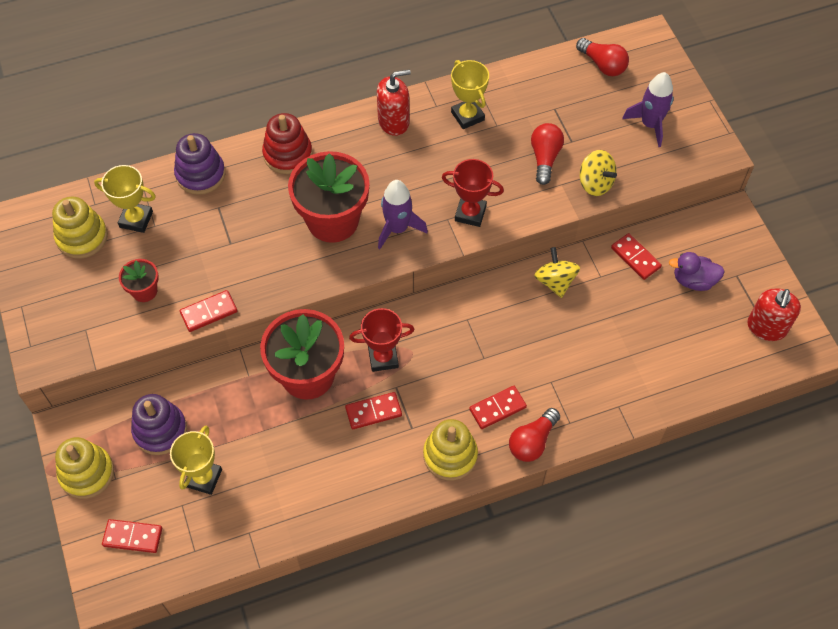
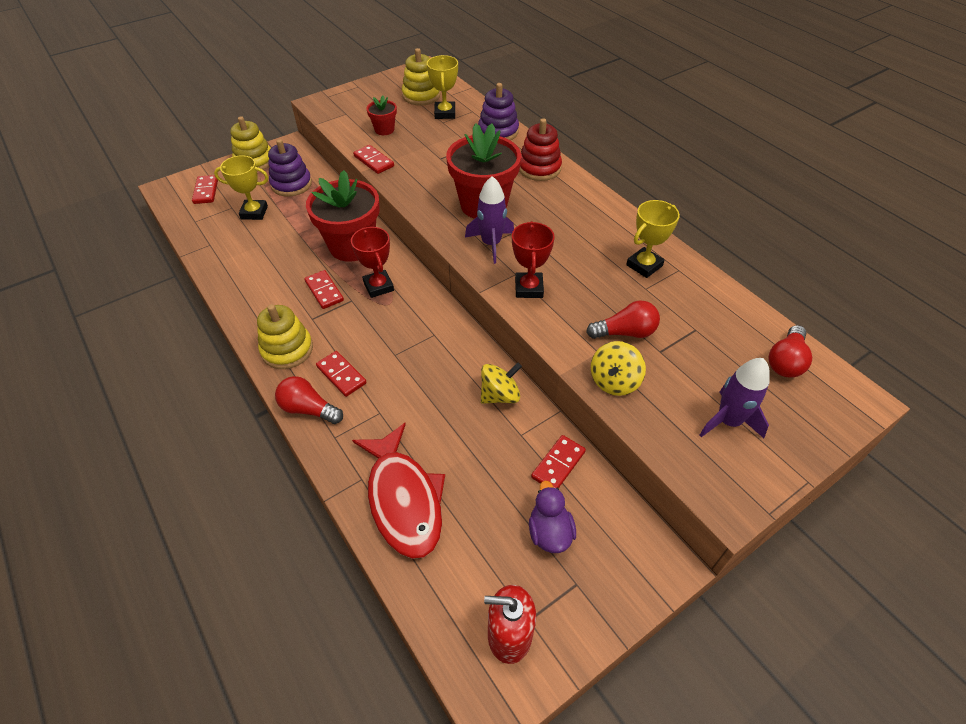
camera: 75 degrees right, 10 degrees down
red soap dispenser [377,69,411,136] -> none
none -> red fish [352,423,445,559]

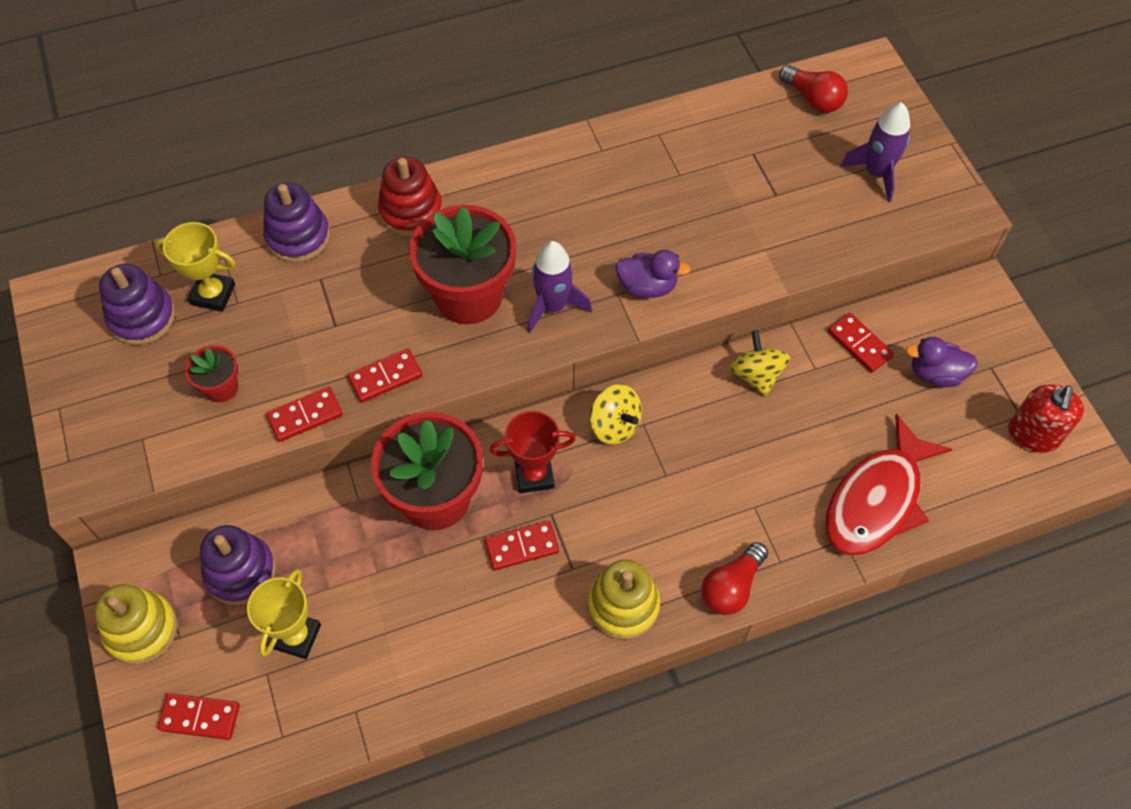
camera: 75 degrees left, 10 degrees up
red domino [316,351,367,397] -> red domino moved to [348,349,422,403]
red fish [352,423,445,559] -> red fish turned 135 degrees clockwise [825,414,952,556]
yellow stacking toy [402,48,440,106] -> purple stacking toy [99,264,175,345]
red trophy [512,221,555,298] -> purple duck [615,250,691,298]
red light bulb [586,300,660,339] -> none
yellow spinning top [591,341,646,396] -> yellow spinning top moved to [590,384,642,445]
yellow trophy [626,200,680,278] -> none

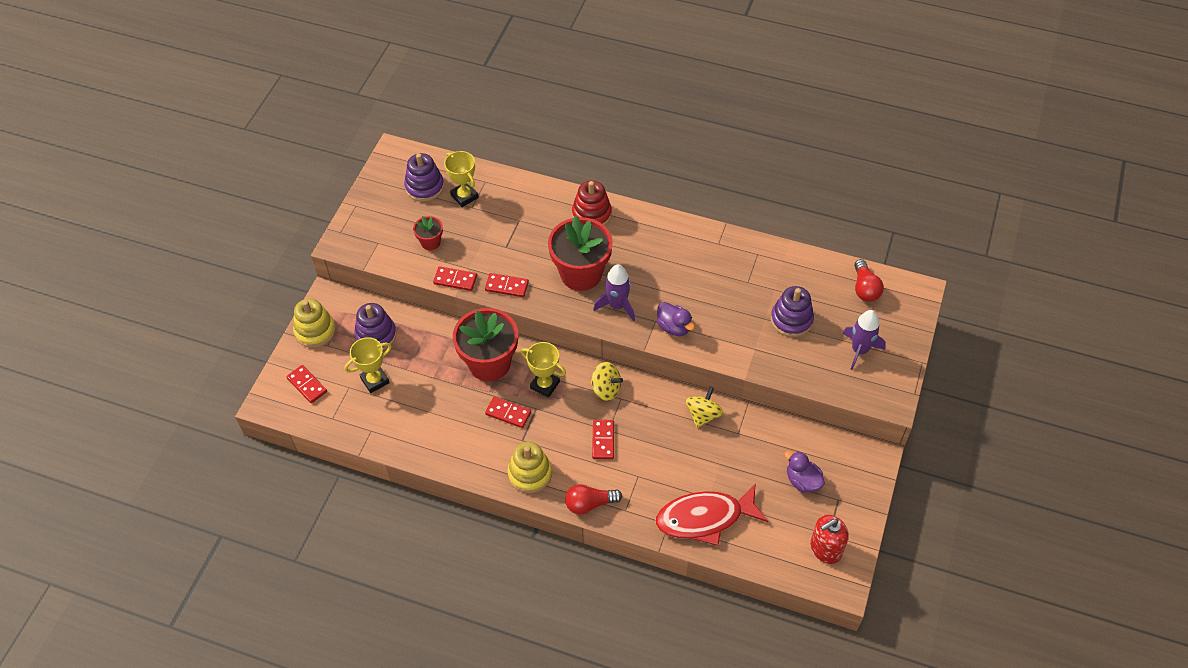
camera: 40 degrees right, 5 degrees down
purple stacking toy [263,182,330,263] -> purple stacking toy moved to [771,286,814,337]
red trophy [490,411,576,493] -> yellow trophy [521,342,566,398]
yellow spinning top [590,384,642,445] -> yellow spinning top turned 60 degrees counterclockwise [591,362,623,401]
red domino [828,313,894,373] -> red domino moved to [592,420,614,459]

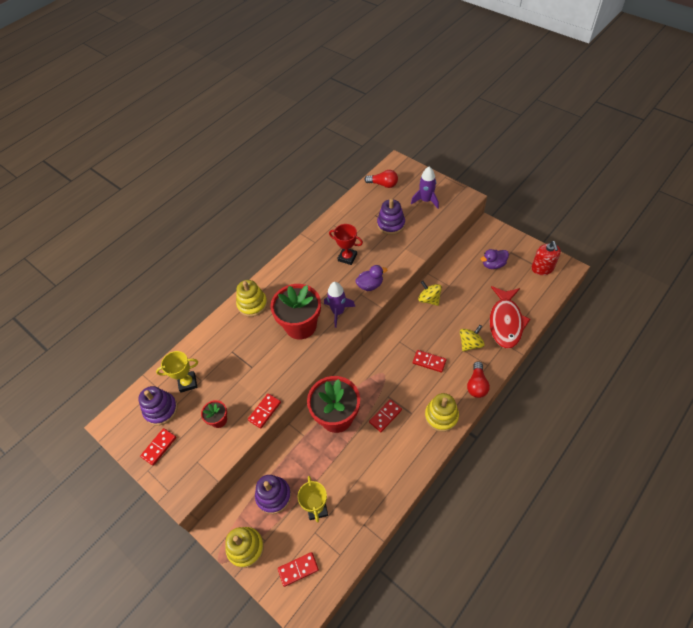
camera: 65 degrees left, 0 degrees up
red domino [485,273,529,297] -> red domino moved to [140,428,176,466]
yellow trophy [521,342,566,398] -> none
red stacking toy [572,181,612,226] -> yellow stacking toy [236,280,267,317]
yellow spinning top [591,362,623,401] -> yellow spinning top moved to [460,325,485,351]
none -> red trophy [329,224,363,265]

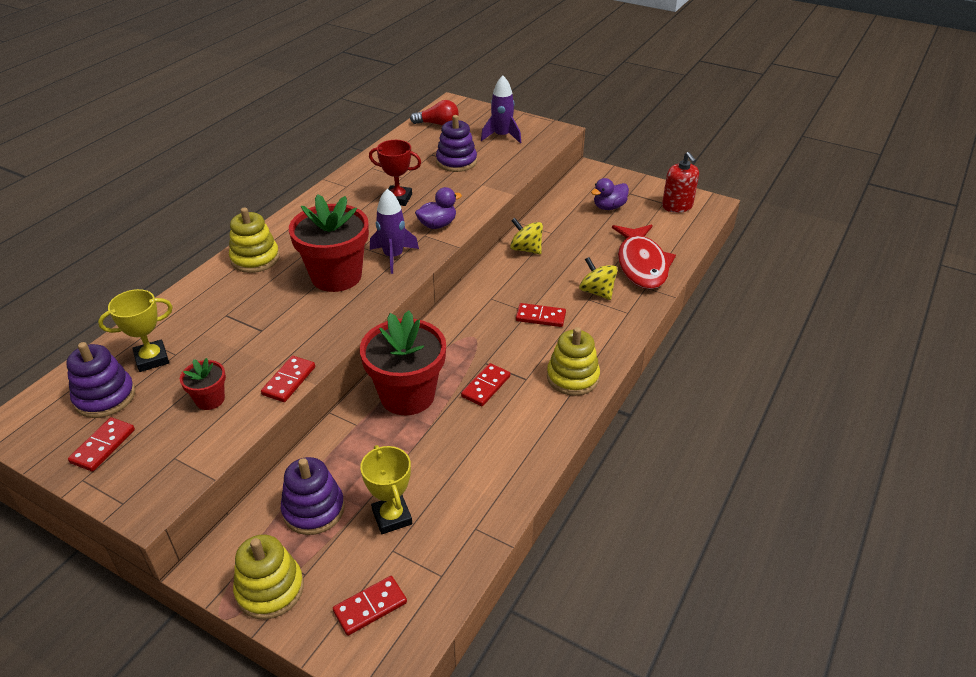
camera: 15 degrees left, 15 degrees down
yellow spinning top [460,325,485,351] -> yellow spinning top turned 75 degrees counterclockwise [579,257,618,300]
red light bulb [467,362,490,398] -> none

